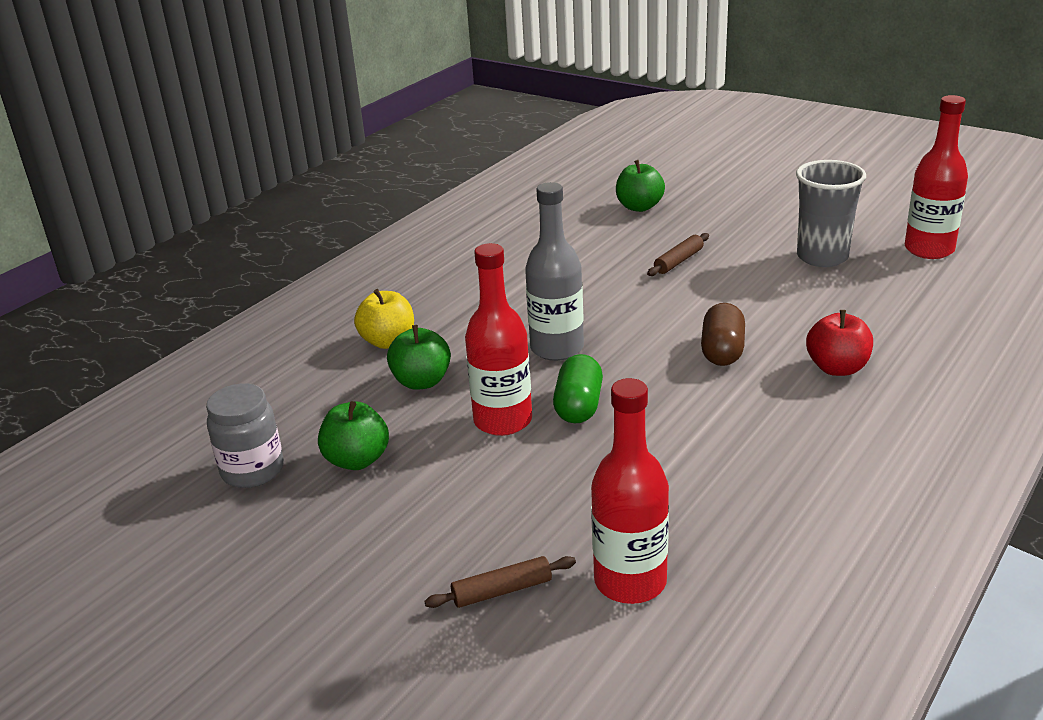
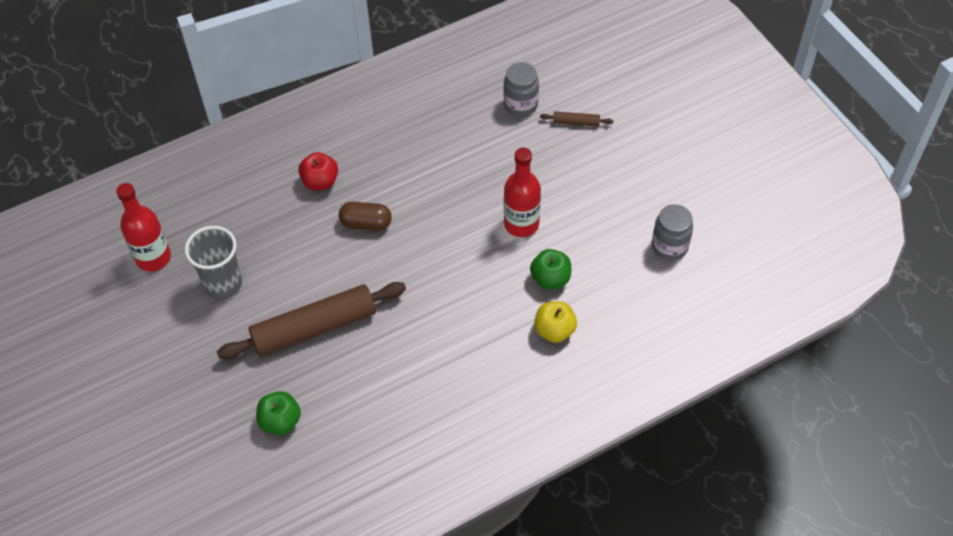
camera: 155 degrees left, 25 degrees up
green apple [318,401,389,470] -> none
grey bottle [525,182,584,361] -> none
green capsule [553,354,603,423] -> none
red bottle [591,378,669,604] -> grey jar [504,62,539,117]
brown rolling pin [647,233,709,276] -> brown rolling pin [217,282,406,359], size x2.43
brown capsule [701,303,745,366] -> brown capsule turned 60 degrees clockwise [339,202,392,231]

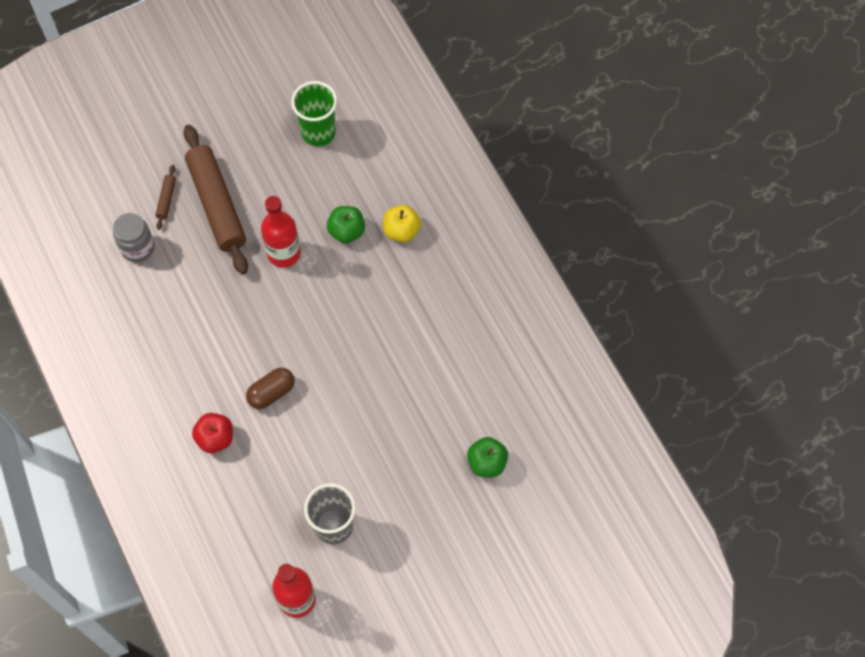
camera: 90 degrees left, 10 degrees up
brown rolling pin [217,282,406,359] -> brown rolling pin moved to [184,125,248,275]
brown capsule [339,202,392,231] -> brown capsule turned 45 degrees clockwise [246,368,295,409]
grey jar [652,204,693,261] -> green cup [291,81,337,146]

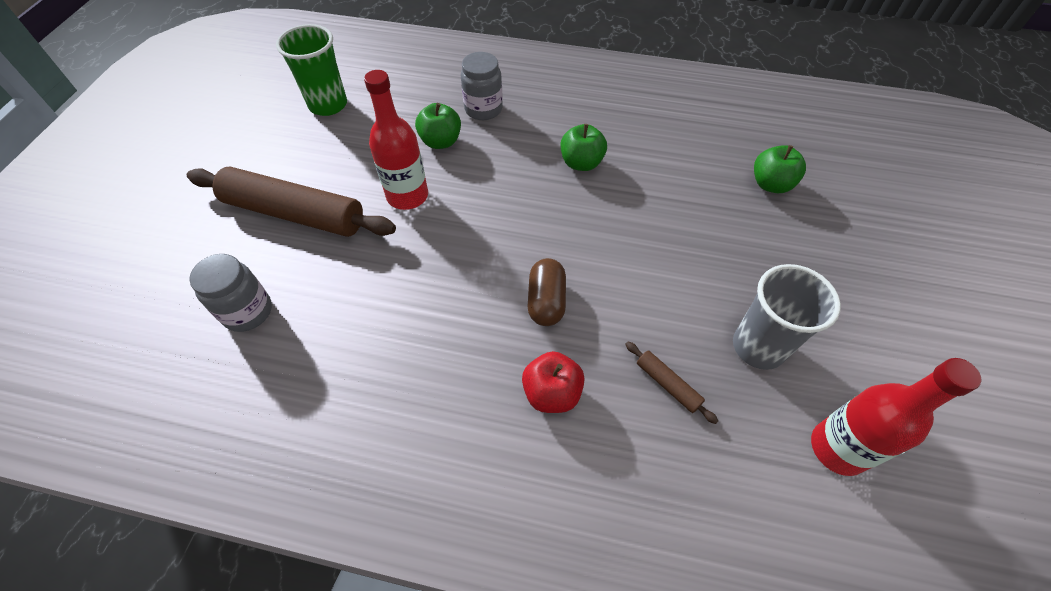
camera: 50 degrees left, 10 degrees down
brown rolling pin [156,165,176,230] -> brown rolling pin moved to [625,342,718,424]
yellow apple [383,205,421,243] -> grey jar [461,52,503,120]
none -> green apple [561,124,607,171]

